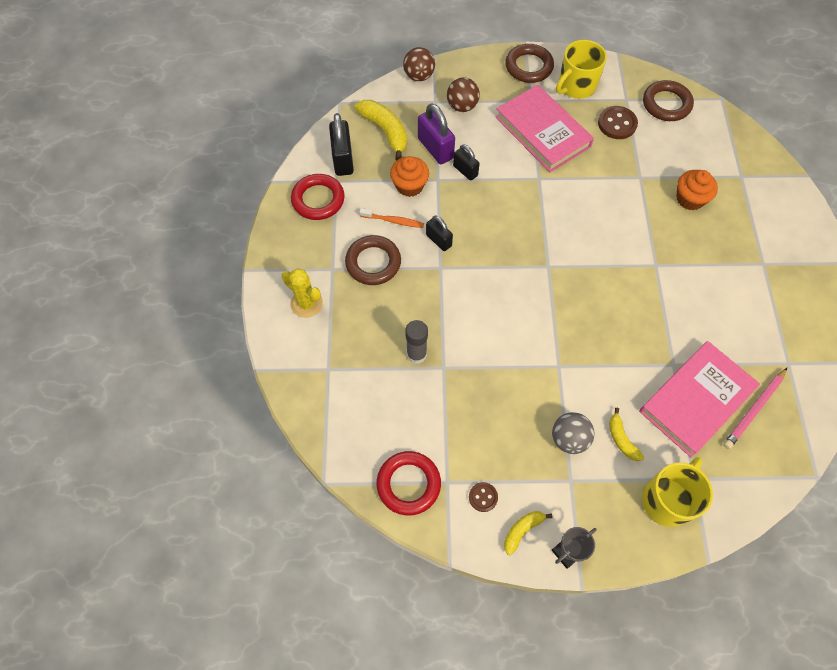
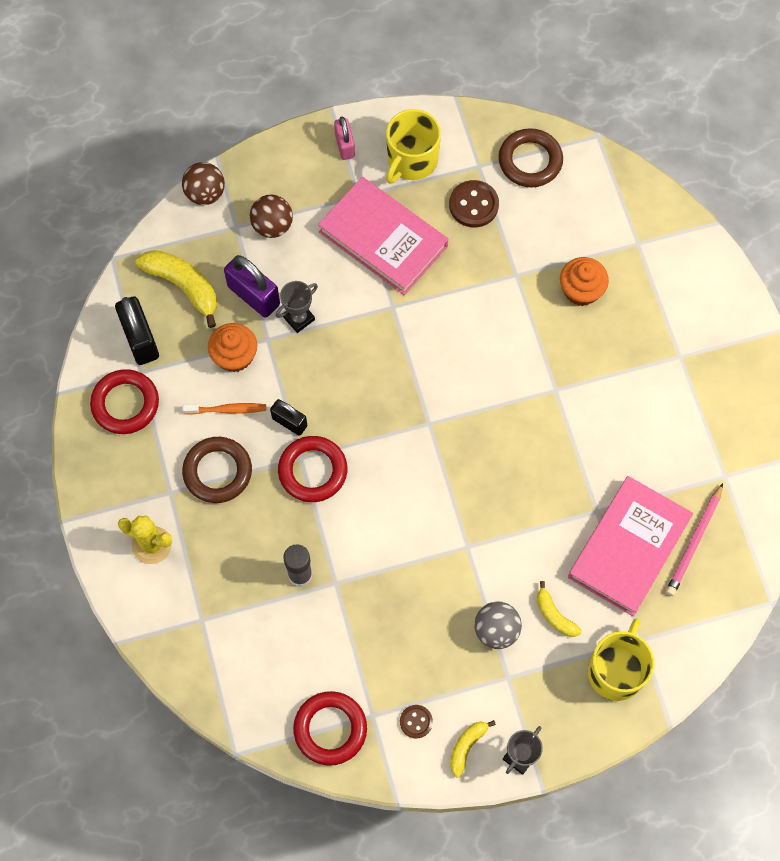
camera: 15 degrees left, 5 degrees up
black padlock [453,144,480,181] -> grey trophy [276,281,318,333]
brown ring [505,44,554,83] -> pink padlock [334,117,355,160]
none -> red ring [278,436,347,502]

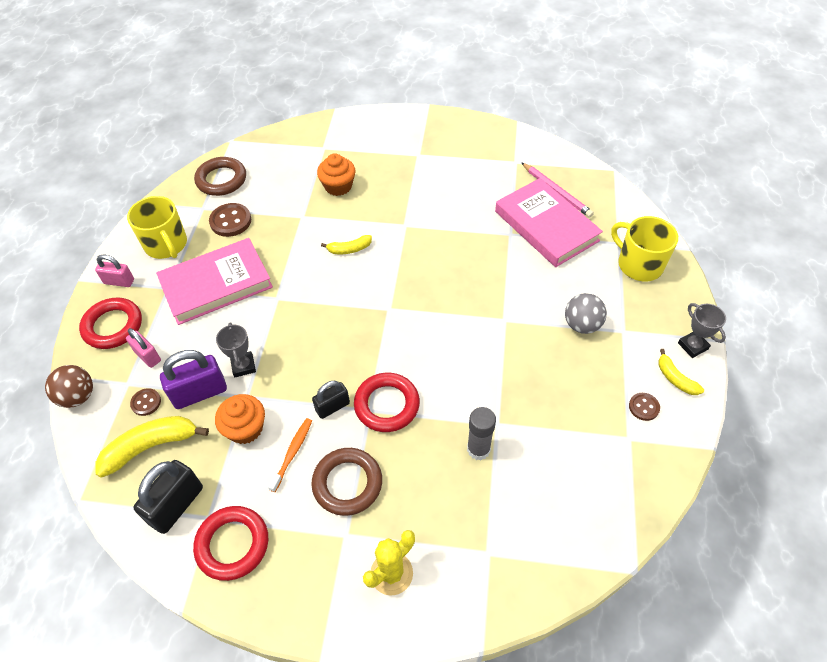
camera: 65 degrees left, 15 degrees down
black padlock [115,296,159,365] -> black padlock turned 60 degrees counterclockwise [133,460,203,534]
brown ball [250,194,293,238] -> pink padlock [126,328,161,368]
red ring [293,691,367,766] -> red ring moved to [79,298,142,349]
yellow banana [537,581,582,637] -> yellow banana moved to [321,235,372,254]
none -> brown button [130,388,161,416]

